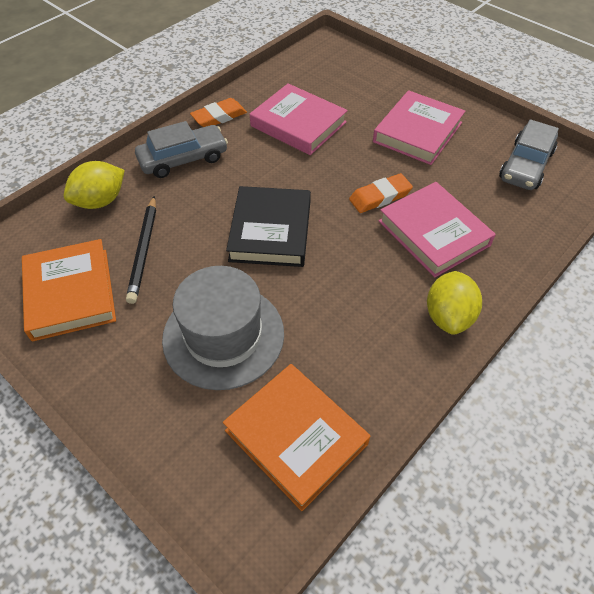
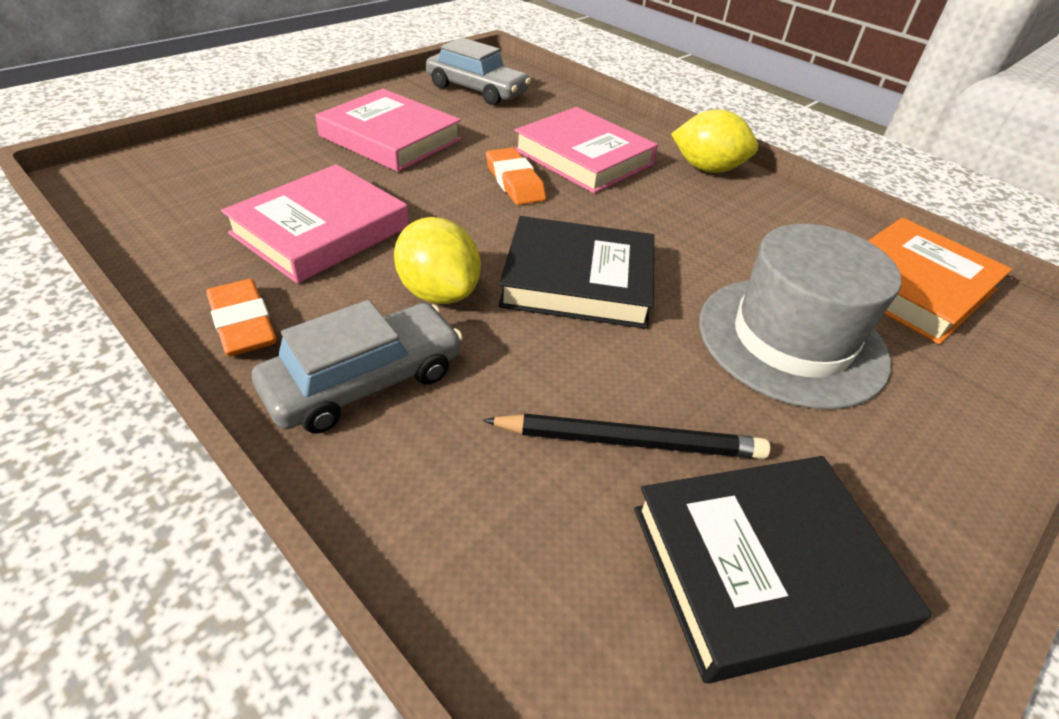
camera: 90 degrees left, 10 degrees down
orange book [22,239,116,342] -> black book [634,456,932,683]
yellow lemon [63,161,125,209] -> yellow lemon moved to [394,217,481,304]
grey car [135,121,228,178] -> grey car turned 75 degrees clockwise [252,300,463,433]
pink book [379,182,496,277] -> pink book turned 75 degrees clockwise [515,107,658,193]

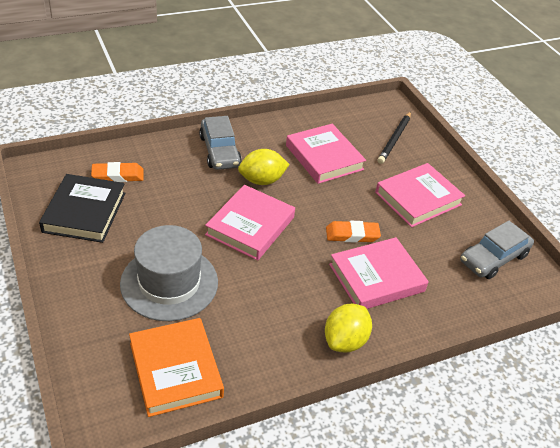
camera: 110 degrees right, 0 degrees up
orange eraser [206,279,277,357] -> orange eraser moved to [91,162,144,182]
black pencil [483,414,770,459] -> black pencil moved to [377,112,411,164]
black book [498,216,654,329] -> pink book [205,185,295,261]

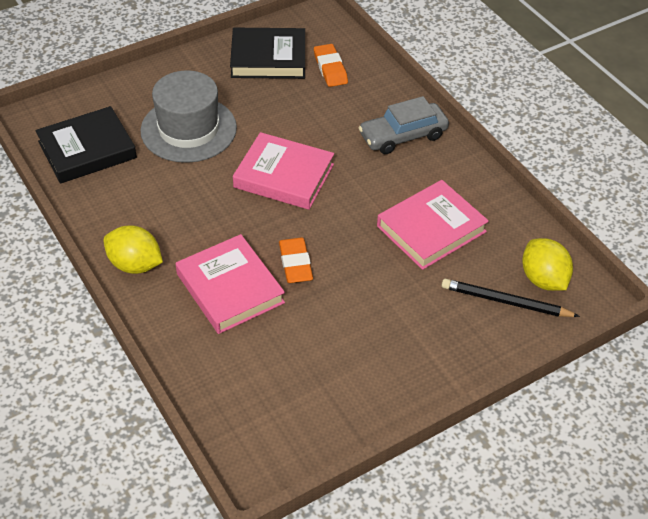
camera: 85 degrees right, 5 degrees up
orange book [129,318,224,417] -> black book [36,106,137,184]
yellow lemon [238,149,290,185] -> yellow lemon moved to [522,238,573,291]
pink book [375,163,465,227] -> none
grey car [460,221,534,279] -> none

